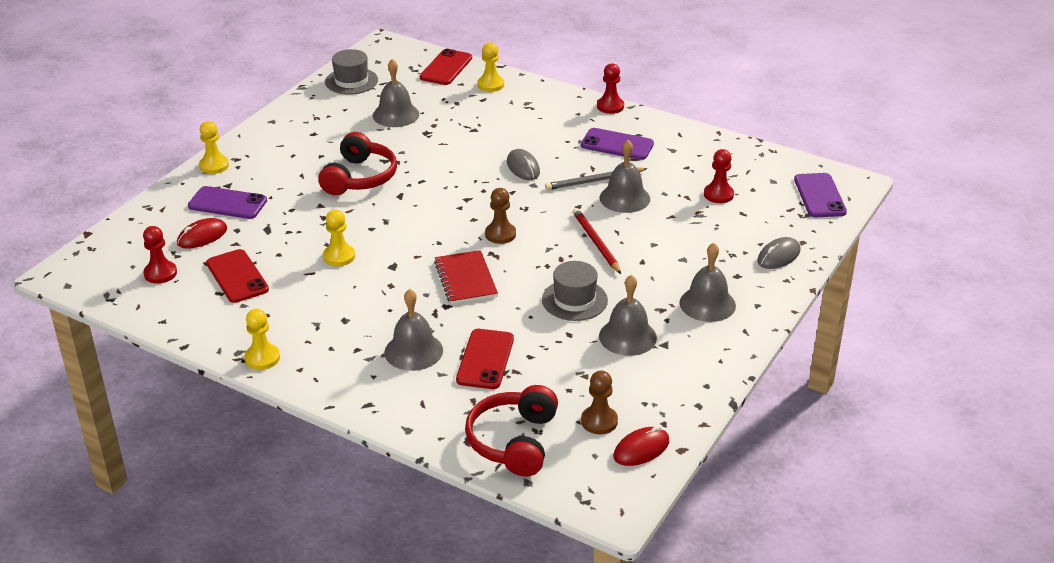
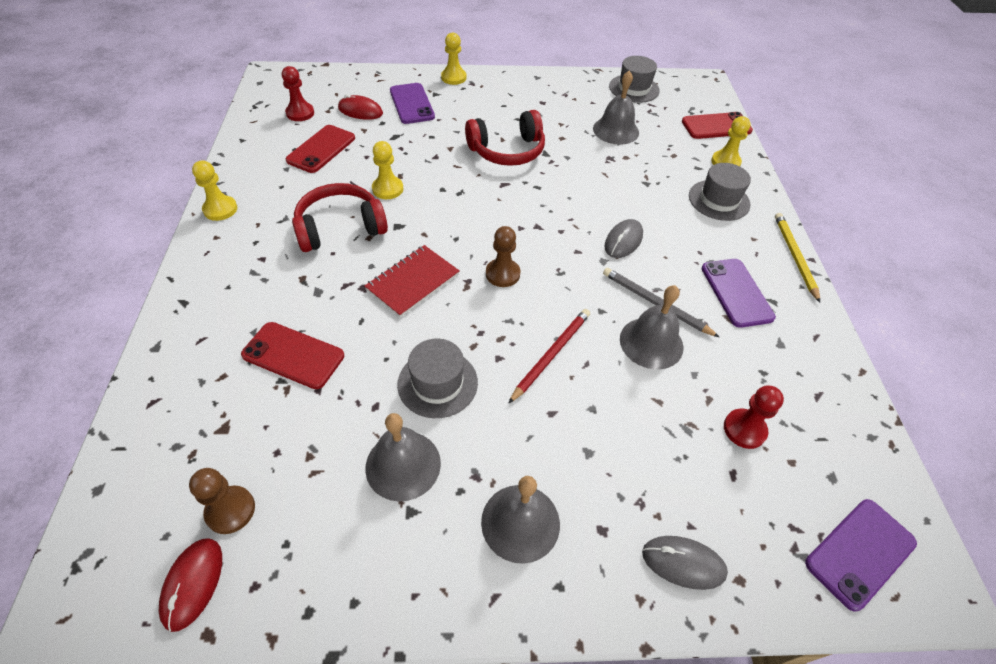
camera: 55 degrees right, 15 degrees up
grey bell [385,289,443,371] -> none
red phone [456,329,514,389] -> red phone turned 45 degrees clockwise [241,322,344,389]
red headphones [465,385,558,476] -> red headphones moved to [292,183,388,252]
red pawn [597,63,624,114] -> yellow pencil [775,213,820,303]
red mouse [613,426,669,466] -> red mouse turned 75 degrees clockwise [159,538,222,632]
none -> grey hat [689,163,751,221]

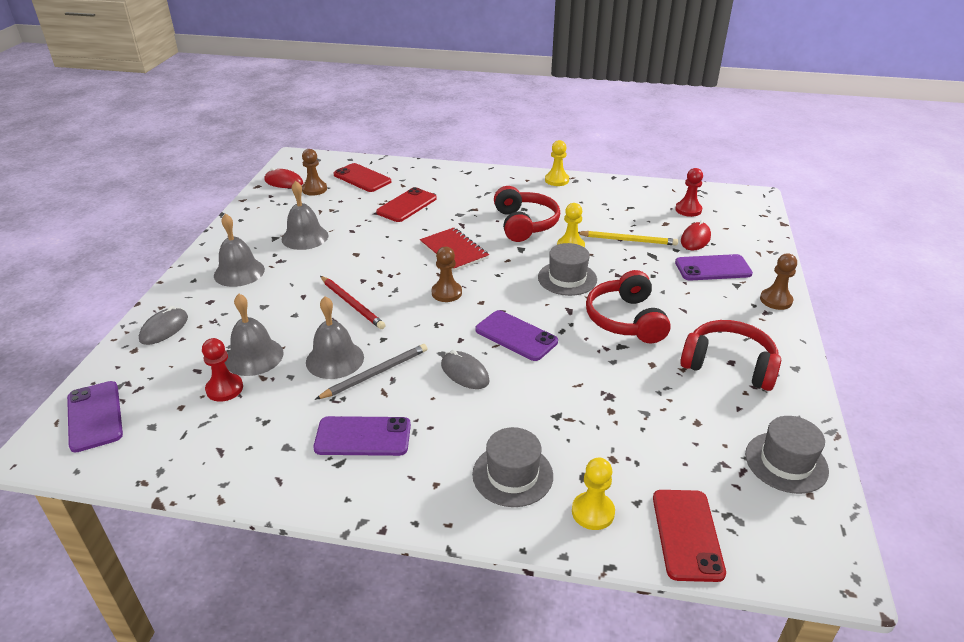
camera: 105 degrees right, 15 degrees down
red phone [286,125,355,173] -> red phone moved to [334,163,391,192]
grey hat [397,339,478,418] -> grey hat moved to [538,243,597,296]
yellow pawn [441,32,466,85] -> brown pawn [760,254,797,310]
grey bell [593,71,639,145] -> grey bell moved to [225,294,284,376]
yellow pencil [775,213,820,303] -> yellow pencil moved to [578,231,678,245]
none -> purple phone [475,310,558,361]
none -> red headphones [680,320,781,391]

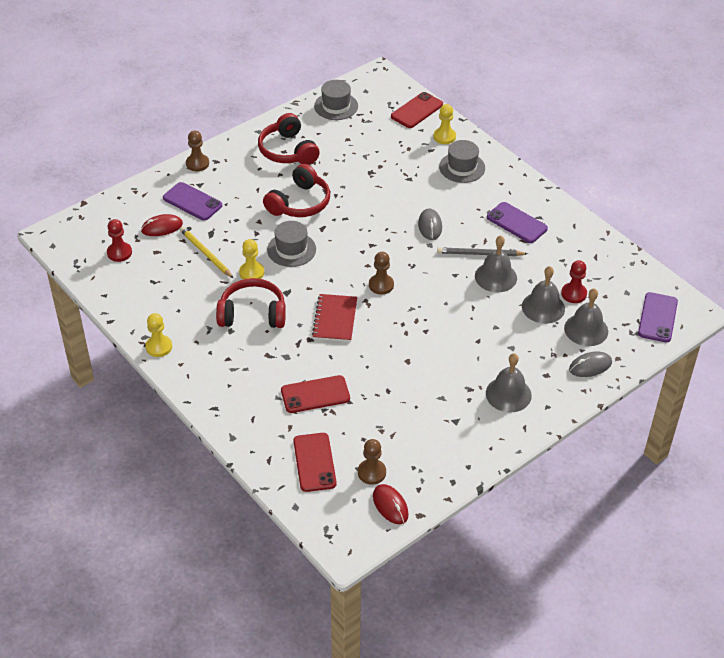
camera: 140 degrees left, 10 degrees up
grey bell [282,181,328,250] -> grey bell moved to [564,288,608,346]
red pencil [320,276,385,329] -> none
purple phone [475,310,558,361] -> none
red headphones [494,186,560,242] -> red headphones turned 60 degrees clockwise [216,278,286,328]

